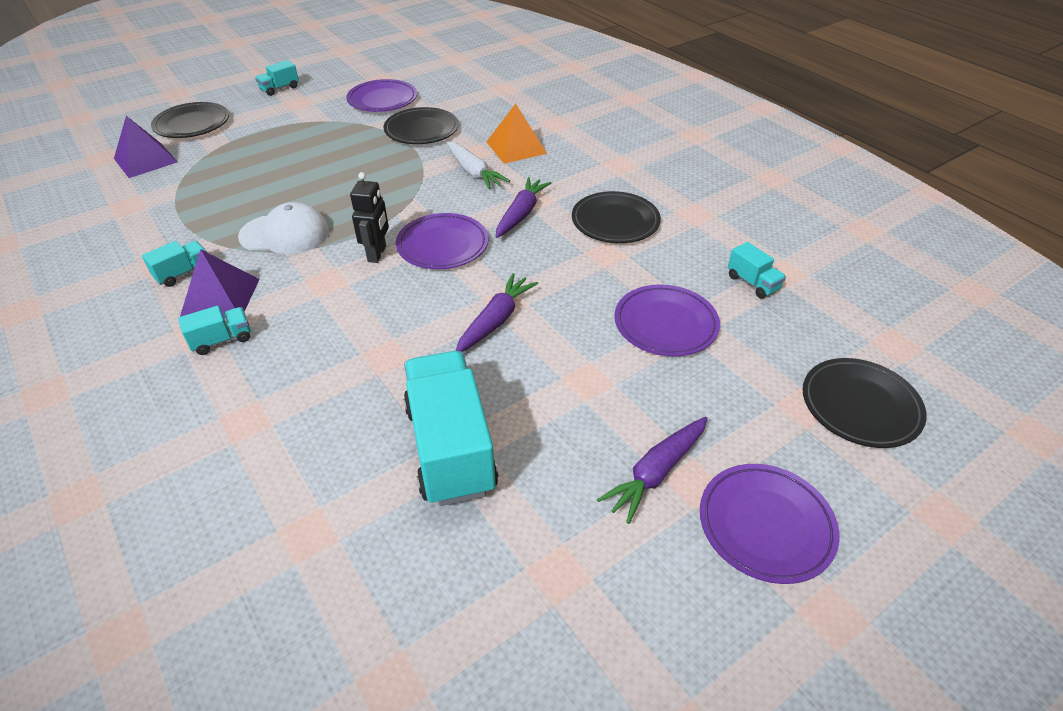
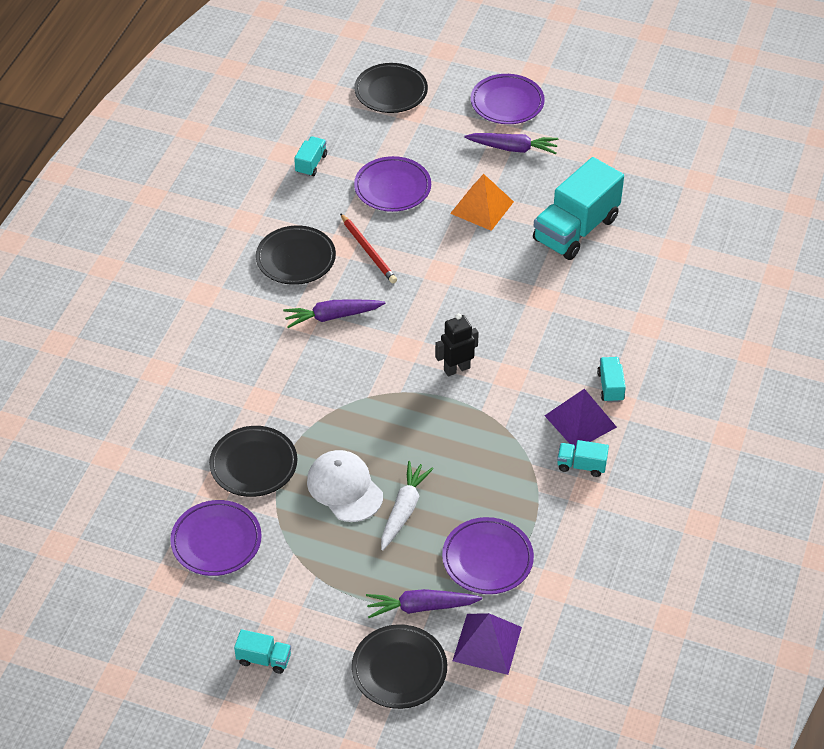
camera: 125 degrees left, 5 degrees up
turquoise truck [178,306,251,355] -> turquoise truck turned 60 degrees clockwise [597,357,626,403]
white cap [238,202,329,254] -> white cap moved to [307,450,383,522]
purple plate [396,213,488,269] -> purple plate moved to [442,517,534,594]
white carrot [447,141,510,190] -> white carrot moved to [381,461,434,550]
purple carrot [456,273,538,352] -> purple carrot moved to [366,589,482,618]
orange pyramid [487,103,547,164] -> orange pyramid moved to [450,174,514,231]
none -> red pencil [340,213,397,283]

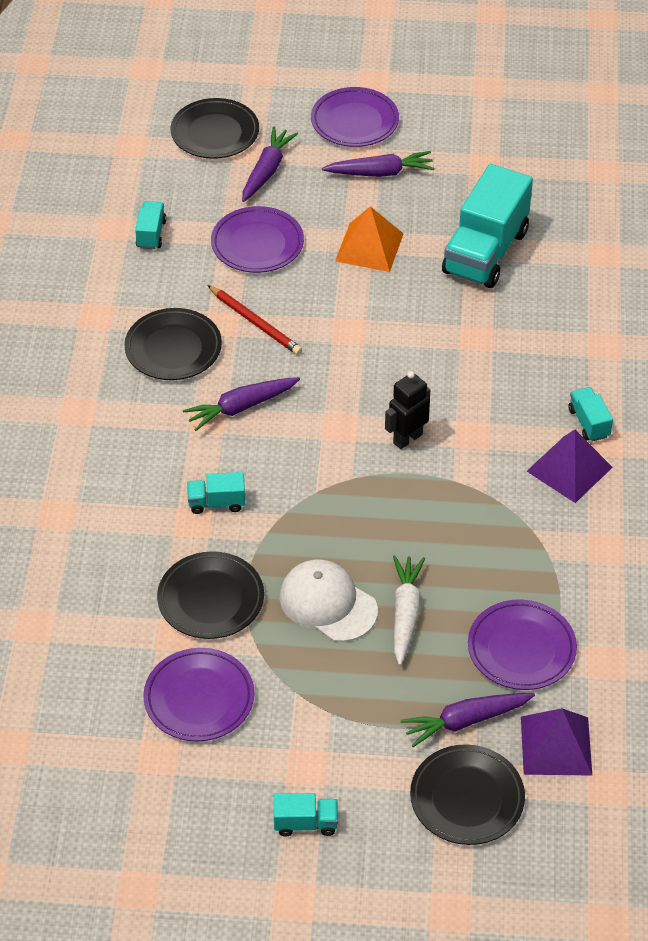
camera: 15 degrees left, 0 degrees up
turquoise truck [557,440,609,477] -> turquoise truck moved to [187,472,245,514]
none -> purple carrot [242,127,298,202]

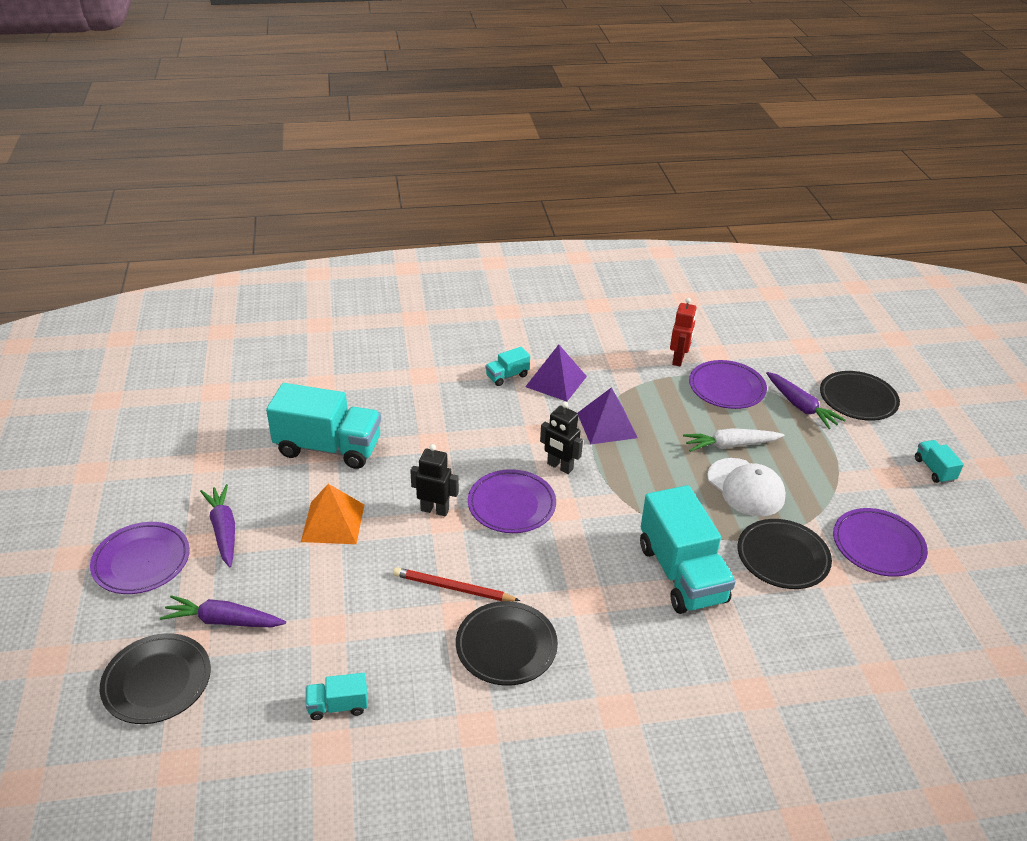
camera: 105 degrees left, 10 degrees down
purple carrot [183,377,300,431] -> none
turquoise truck [187,472,245,514] -> turquoise truck [640,485,736,614], size x2.20
red pencil [207,285,302,355] -> red pencil turned 105 degrees counterclockwise [393,567,520,601]
purple plate [211,206,304,273] -> purple plate moved to [468,469,556,533]
white cap [280,559,378,642] -> white cap turned 60 degrees counterclockwise [707,458,786,517]
purple pyramid [521,708,592,776] -> purple pyramid moved to [578,387,638,445]
none -> black robot [410,444,459,516]
none -> red robot [670,298,697,366]

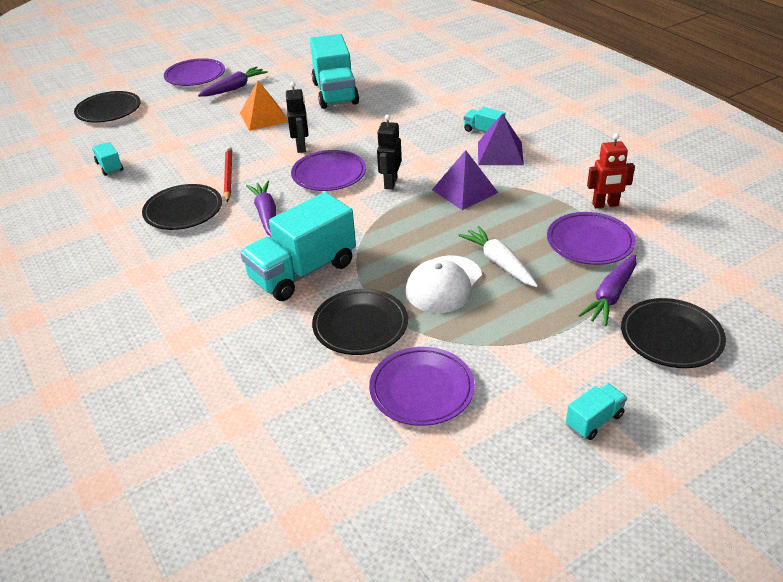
camera: 70 degrees right, 0 degrees up
purple carrot [160,595,286,627] -> purple carrot moved to [246,181,276,237]

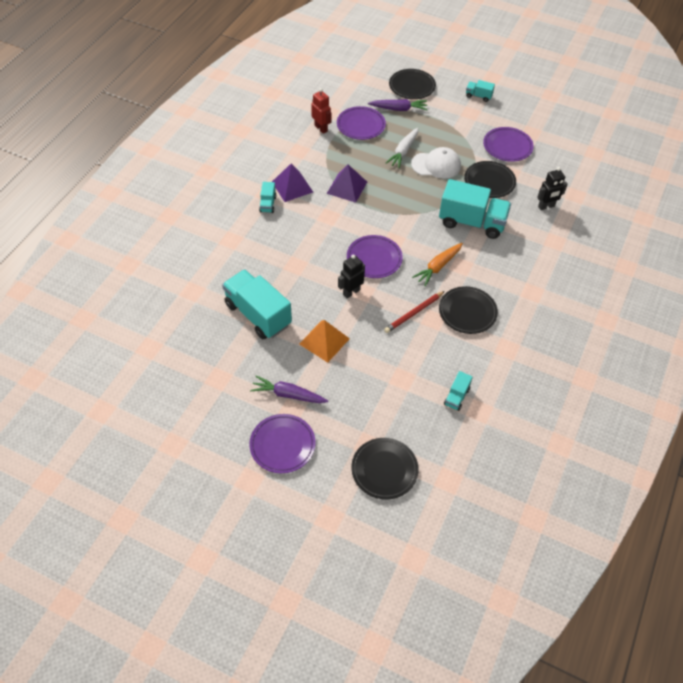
camera: 125 degrees left, 15 degrees up
purple carrot [246,181,276,237] -> orange carrot [412,243,463,286]
turquoise truck [310,34,359,109] -> turquoise truck turned 90 degrees counterclockwise [222,269,292,339]
black robot [377,115,402,190] -> black robot moved to [537,167,568,210]

